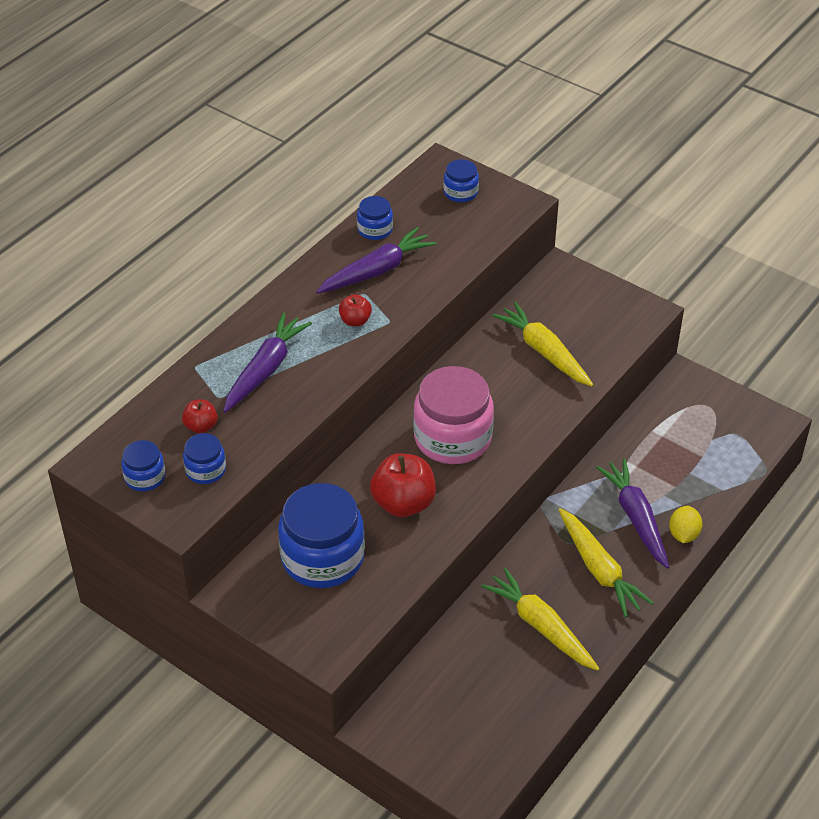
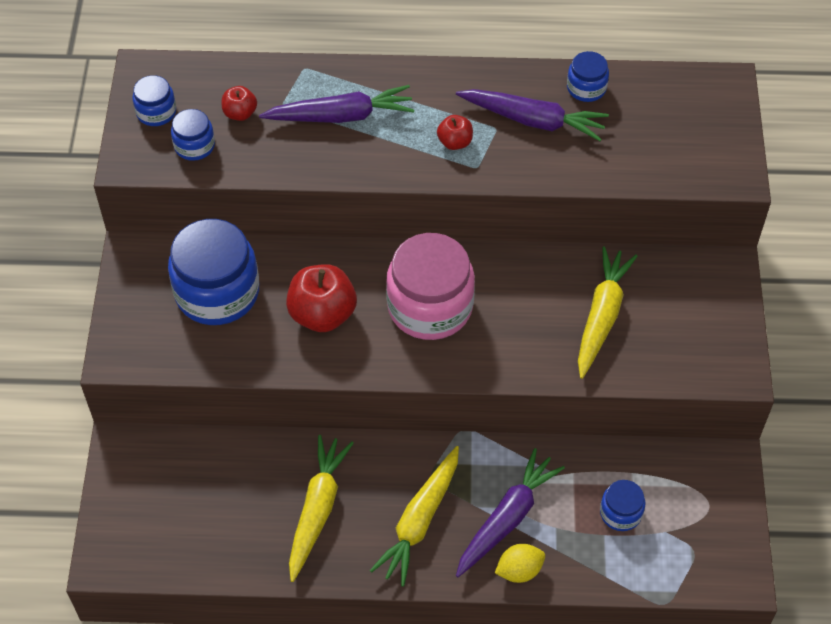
camera: 55 degrees right, 10 degrees up
blue jar [443,159,479,202] -> blue jar moved to [600,480,645,531]

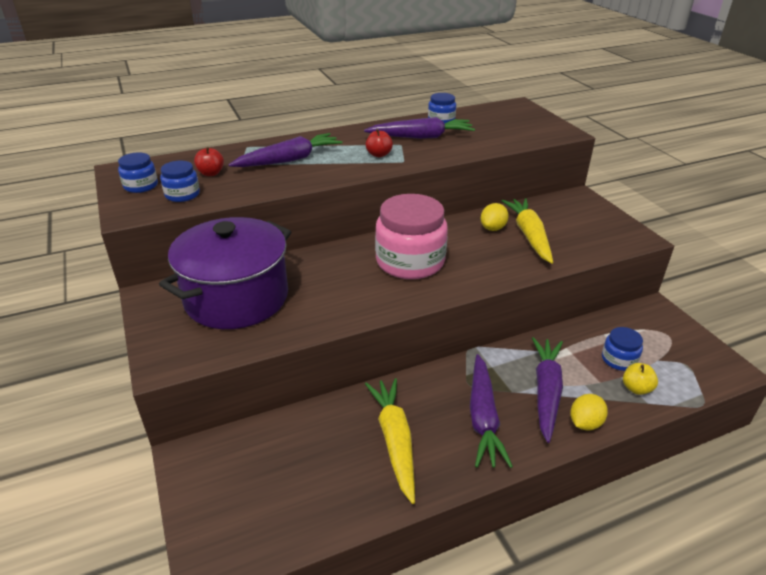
camera: 25 degrees left, 20 degrees down
blue jar [168,219,259,325] -> purple pot [159,217,291,329]
red apple [286,264,357,332] -> none
yellow carrot [370,446,459,587] -> purple carrot [470,354,513,468]
none -> yellow lemon [481,203,509,231]
none -> yellow apple [623,363,658,395]

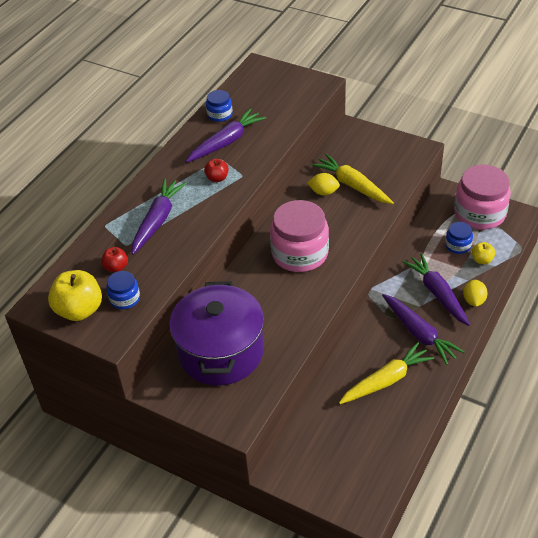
camera: 35 degrees left, 10 degrees up
blue jar [118,152,158,193] -> yellow apple [48,270,102,321]
yellow carrot [365,378,415,504] -> yellow carrot turned 105 degrees clockwise [339,342,434,404]
yellow lemon [481,203,509,231] -> yellow lemon turned 75 degrees counterclockwise [307,173,340,195]
none -> pink jar [454,164,511,230]

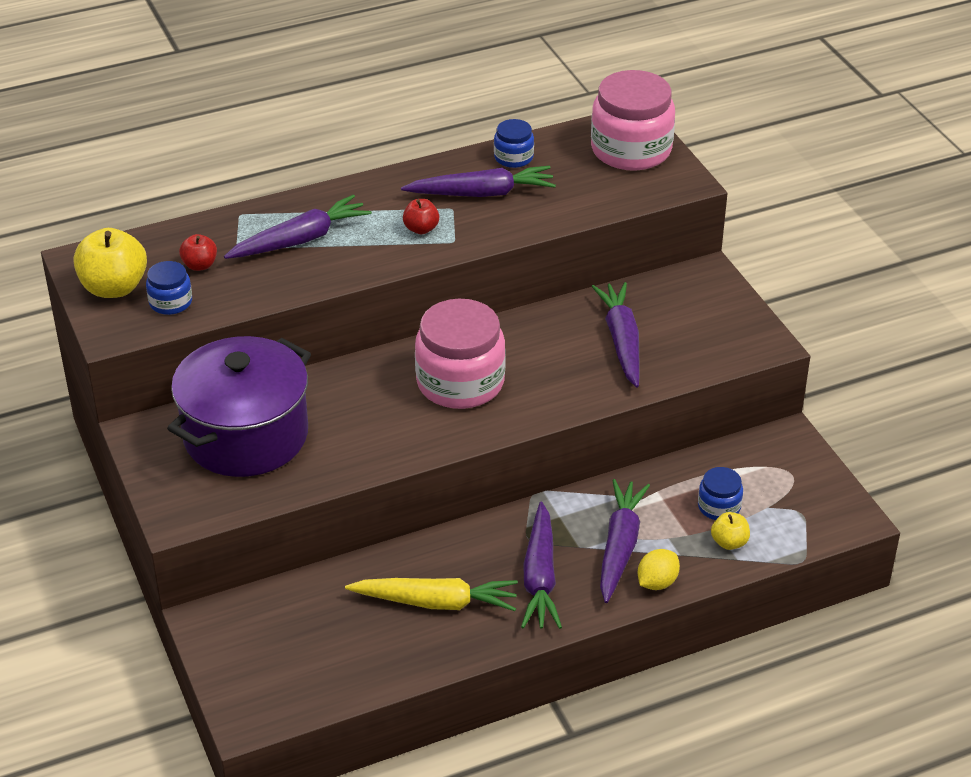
camera: 35 degrees right, 5 degrees down
yellow lemon [307,173,340,195] -> none
yellow carrot [312,154,394,204] -> purple carrot [591,282,640,388]
pink jar [454,164,511,230] -> pink jar moved to [591,70,675,171]

